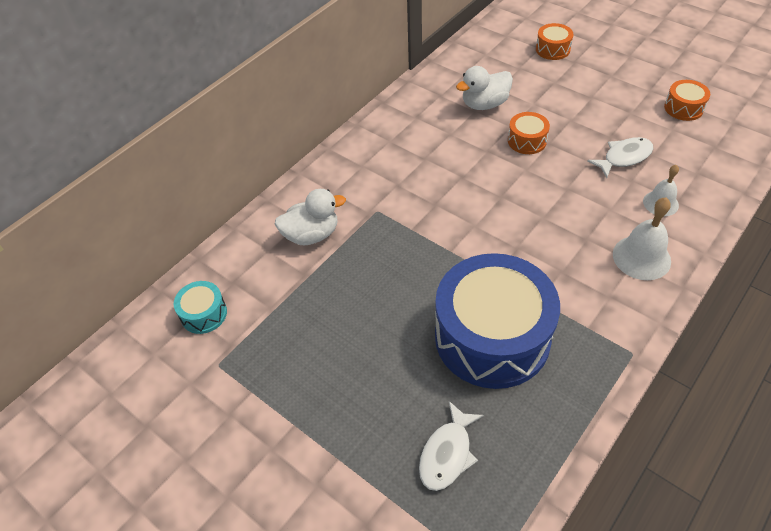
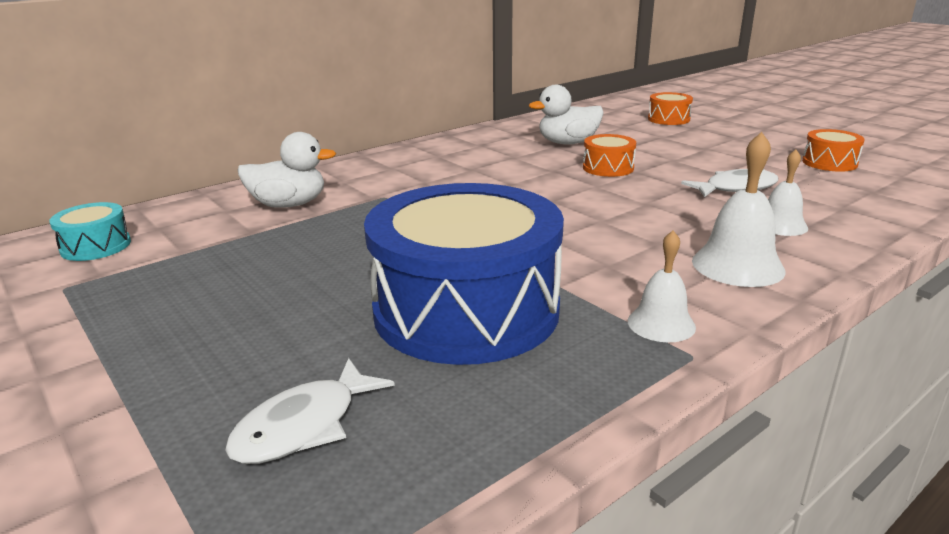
camera: 10 degrees right, 25 degrees down
none -> white bell [628,230,696,342]

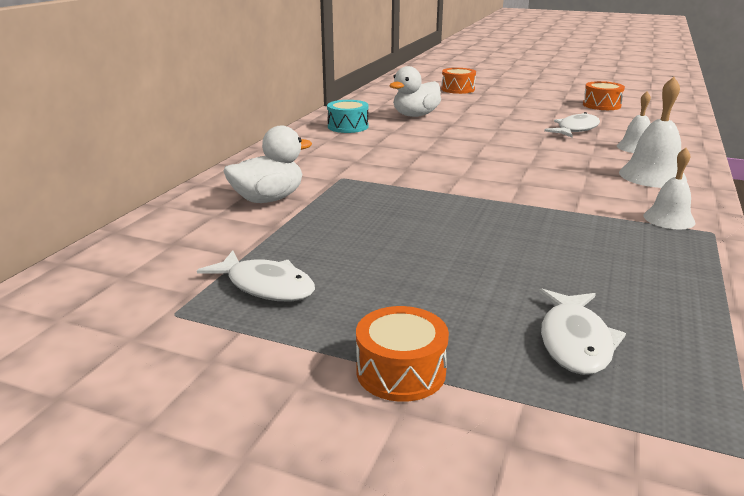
camera: 30 degrees left, 0 degrees up
turquoise drum [49,202,131,261] -> turquoise drum moved to [327,100,368,133]
blue drum [364,183,564,365] -> none
orange drum [583,134,636,177] -> orange drum moved to [356,306,449,402]
none -> white fish [197,251,315,302]

